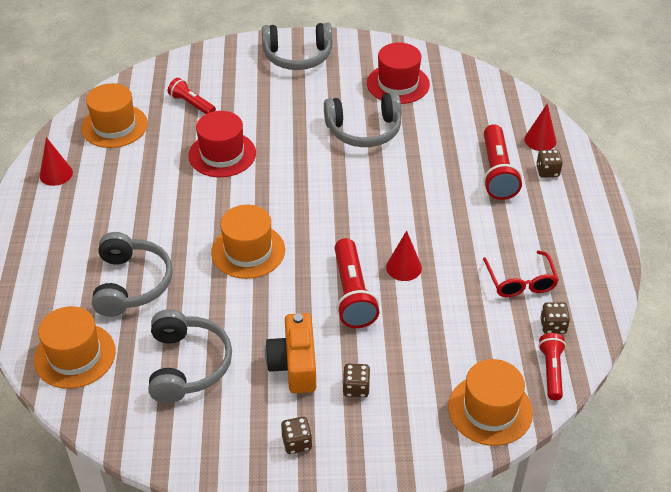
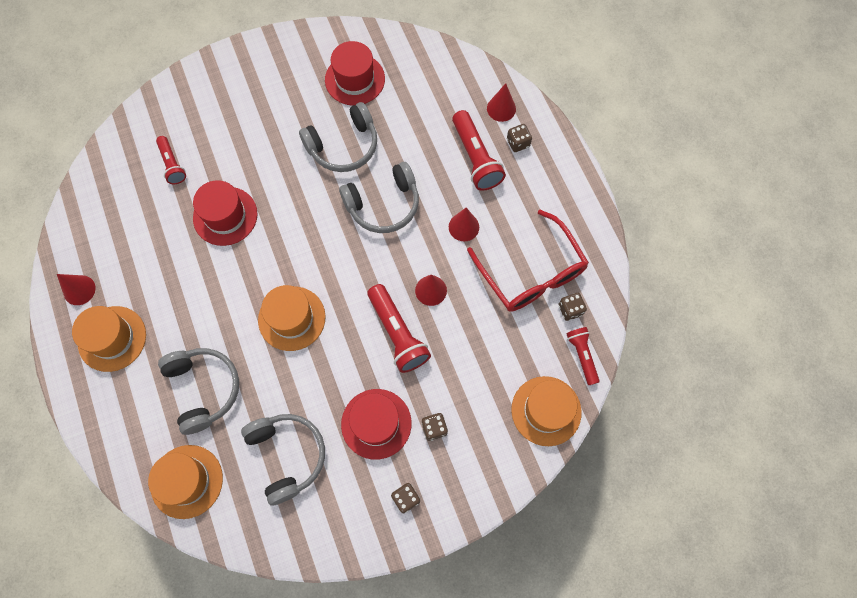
camera: 20 degrees left, 25 degrees up
orange hat [81,83,148,148] -> orange hat moved to [72,306,146,372]
red flashlight [168,78,216,114] -> red flashlight turned 135 degrees counterclockwise [156,136,186,184]
grey headphones [262,23,332,70] -> grey headphones moved to [339,162,419,233]
orange camera [265,313,316,393] -> red hat [341,389,412,460]
red glasses [483,251,559,297] -> red glasses [467,210,589,312], size x1.70
none -> red cone [449,208,479,241]

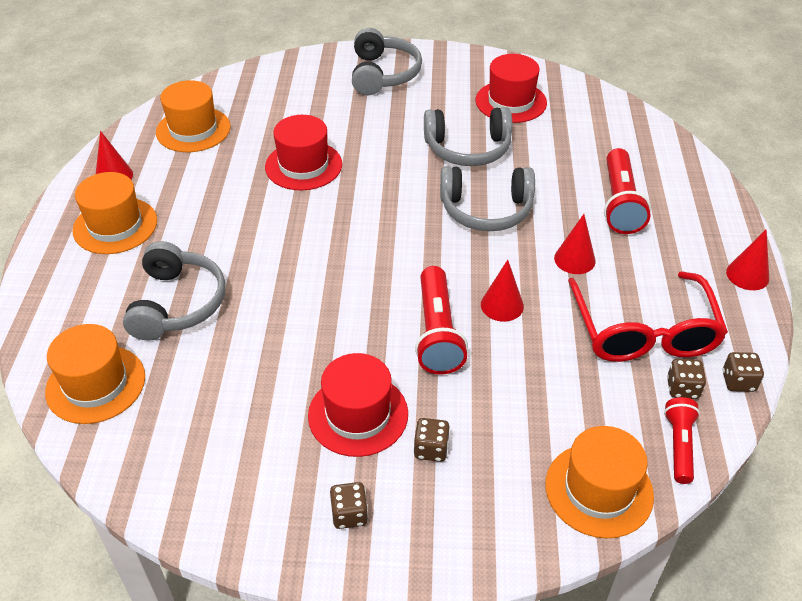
camera: 25 degrees right, 25 degrees down
red flashlight [156,136,186,184] -> none
grey headphones [241,414,325,505] -> grey headphones moved to [352,28,422,95]
orange hat [258,285,326,351] -> orange hat moved to [156,80,231,152]
red cone [487,83,516,122] -> red cone moved to [726,229,769,290]
brown dice [507,124,532,152] -> brown dice moved to [723,352,764,392]

